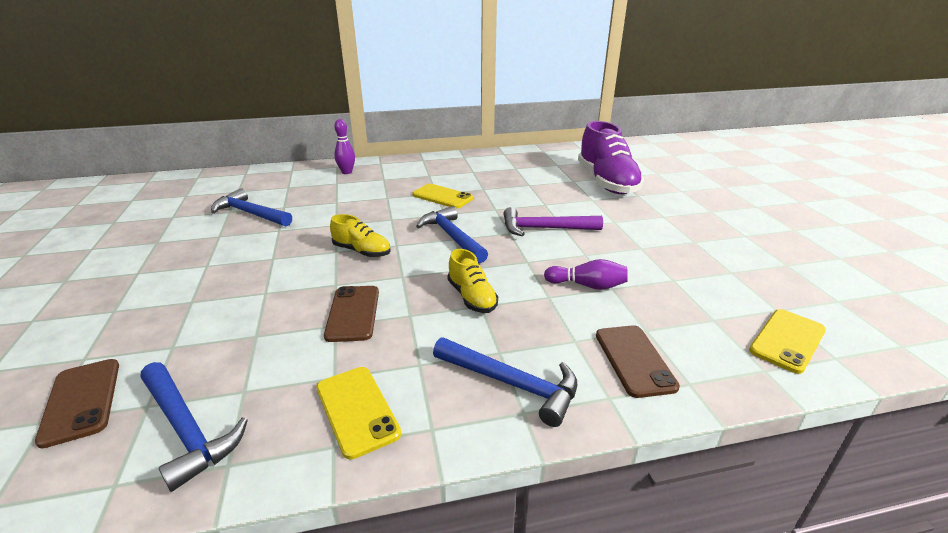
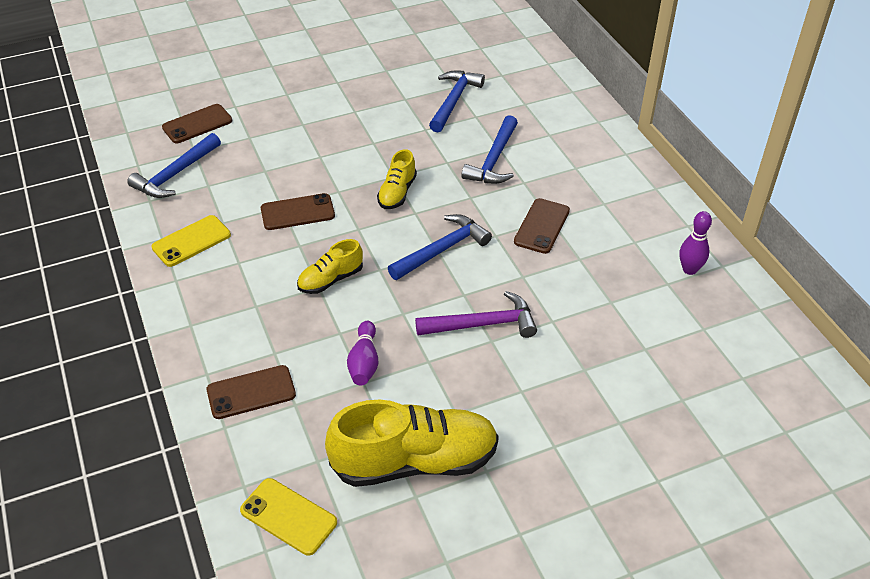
camera: 80 degrees right, 15 degrees up
purple bowling pin [334,119,355,174] -> purple bowling pin moved to [679,211,712,275]
yellow phone [412,184,473,208] -> brown phone [514,198,570,254]
blue hammer [433,337,577,427] -> blue hammer moved to [461,115,518,184]
purple hammer [503,207,603,236] -> purple hammer turned 90 degrees clockwise [415,291,537,338]
purple shoe [578,121,644,194] -> none
none -> yellow shoe [325,400,499,487]

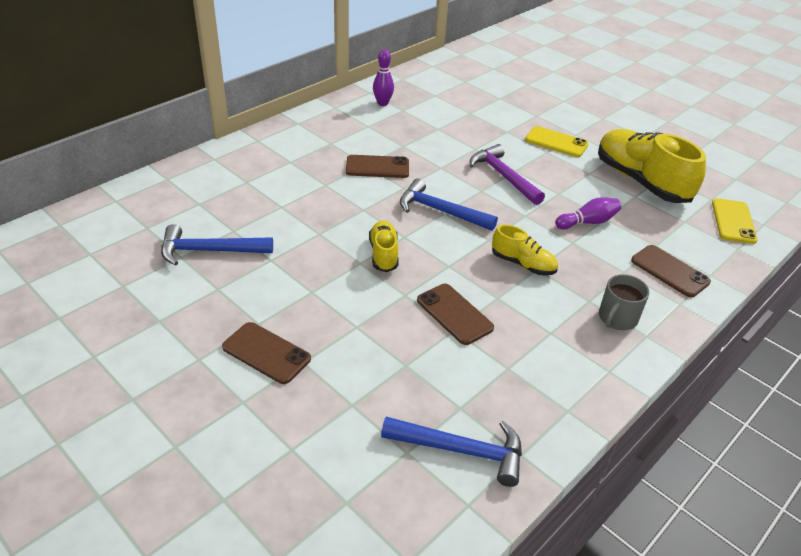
camera: 115 degrees left, 5 degrees down
yellow phone [151,215,231,267] -> yellow phone moved to [525,126,588,157]
brown phone [162,104,232,143] -> brown phone moved to [222,322,311,384]
yellow shoe [377,149,417,209] -> yellow shoe turned 90 degrees counterclockwise [369,221,399,272]
blue hammer [461,115,518,184] -> none
none -> grey mug [599,274,649,330]

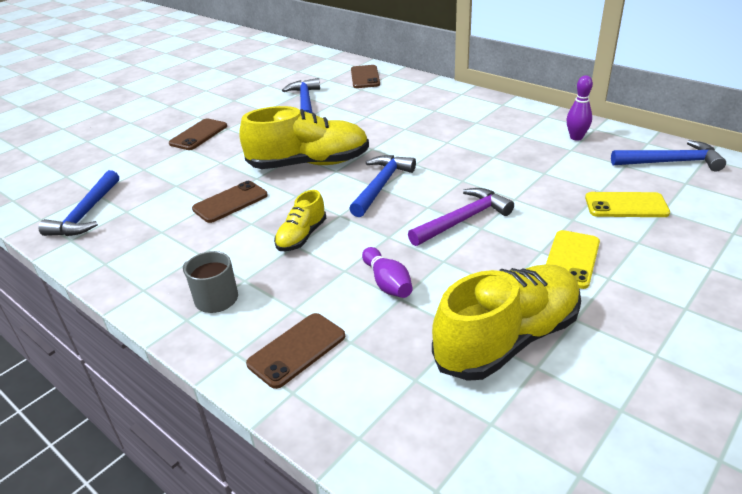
camera: 90 degrees right, 5 degrees down
brown phone [346,155,409,178] -> brown phone moved to [351,65,380,88]
yellow shoe [369,221,399,272] -> yellow shoe [239,106,369,169], size x1.95
yellow phone [712,198,758,244] -> yellow phone moved to [585,192,670,217]
none -> blue hammer [611,140,726,171]

